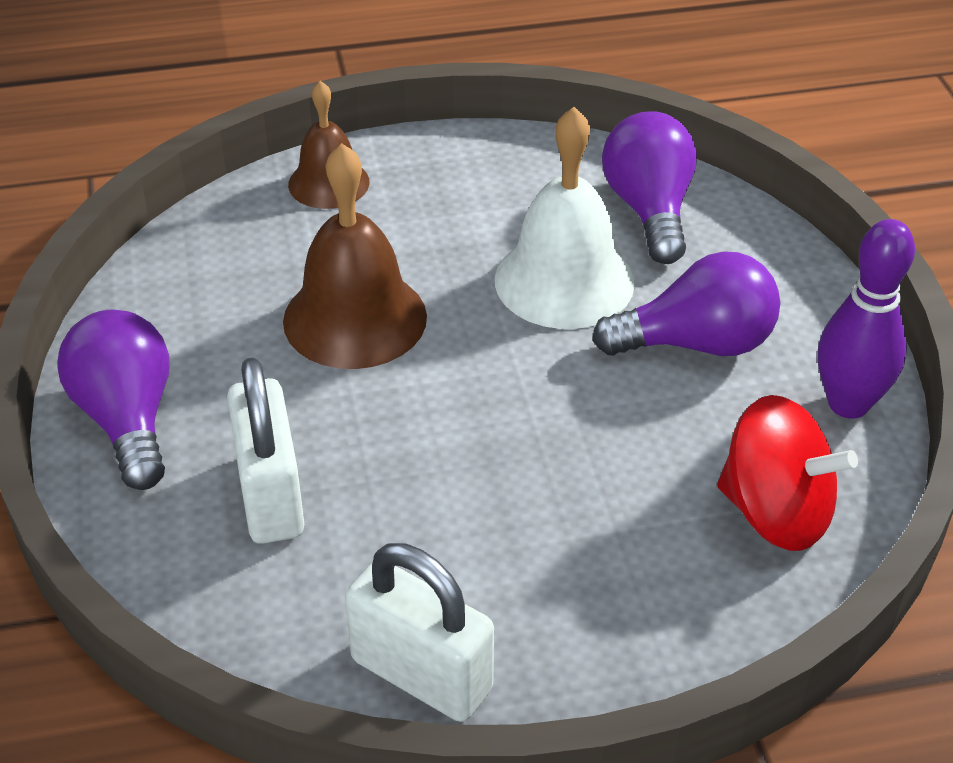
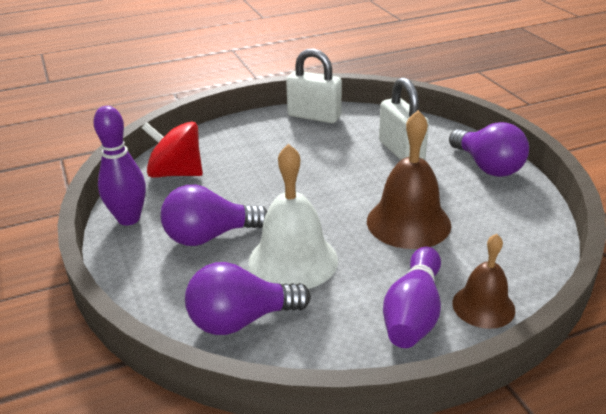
camera: 170 degrees right, 10 degrees down
purple light bulb [602,111,697,264] -> purple light bulb turned 90 degrees clockwise [185,262,311,335]
none -> purple bowling pin [383,247,441,348]

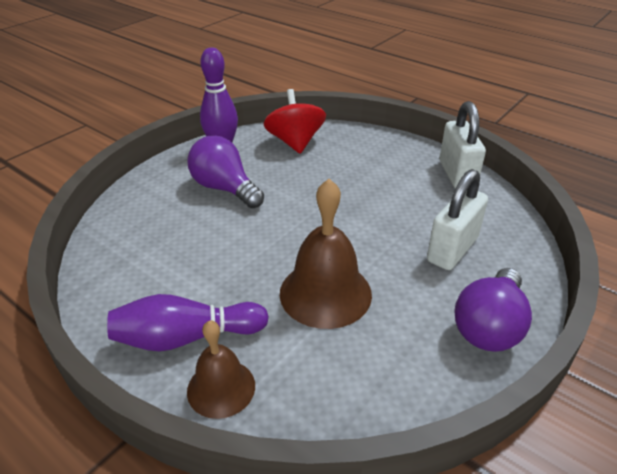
camera: 60 degrees right, 5 degrees up
purple light bulb [185,262,311,335] -> none
white bell [248,144,338,289] -> none

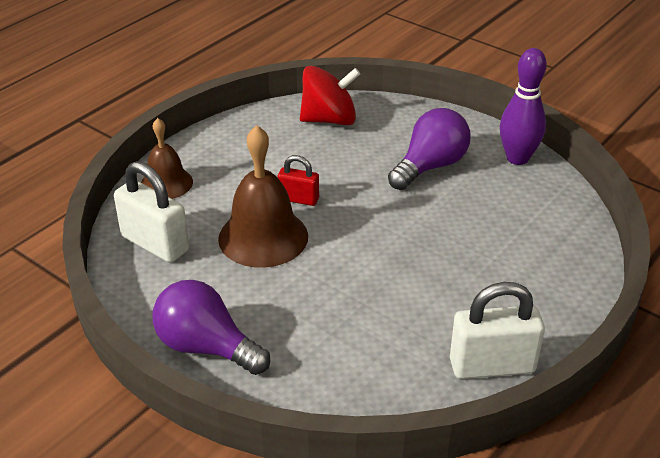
camera: 90 degrees right, 0 degrees up
purple bowling pin [107,294,269,351] -> none
red spinning top [263,89,326,154] -> red spinning top moved to [300,66,360,125]
white padlock [427,169,488,270] -> white padlock moved to [114,161,189,263]
none -> red padlock [277,155,319,206]

